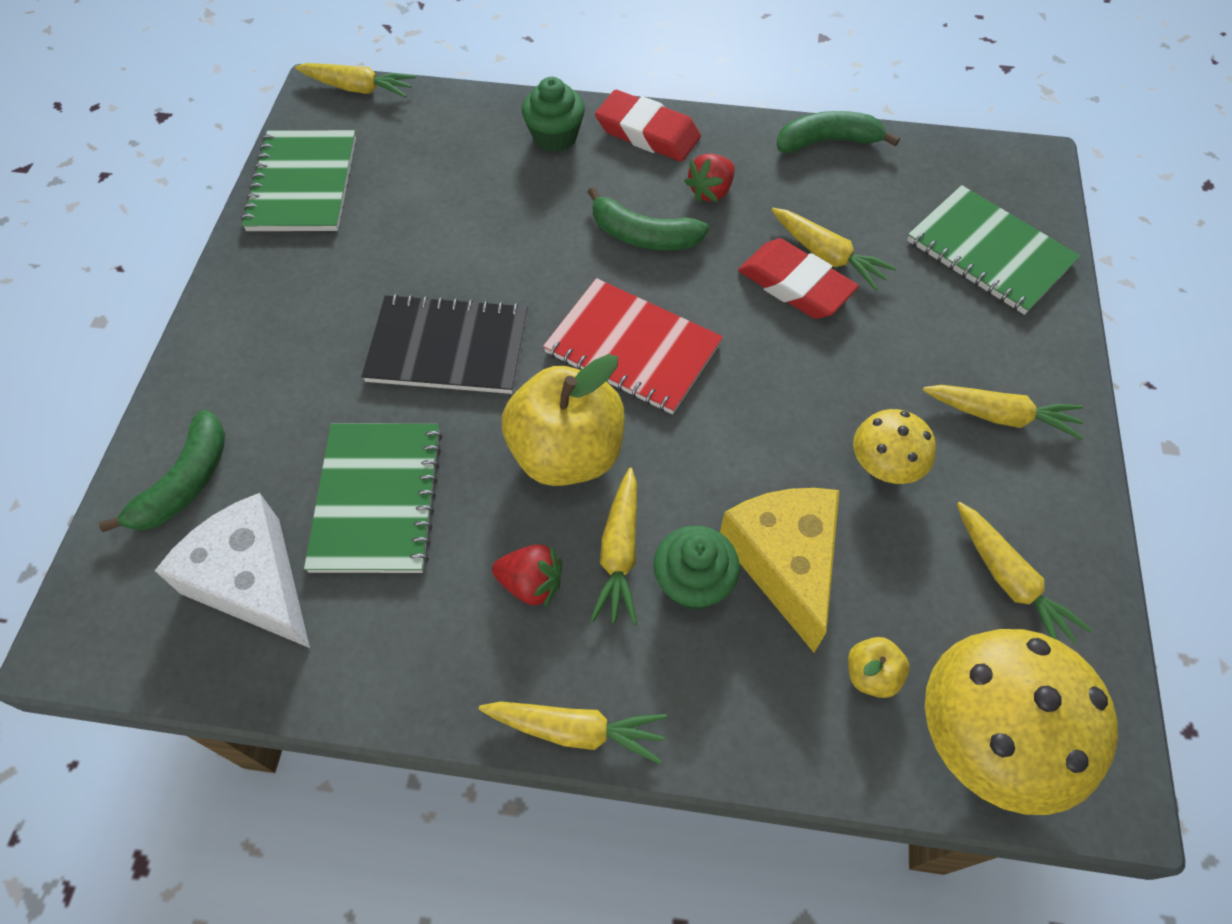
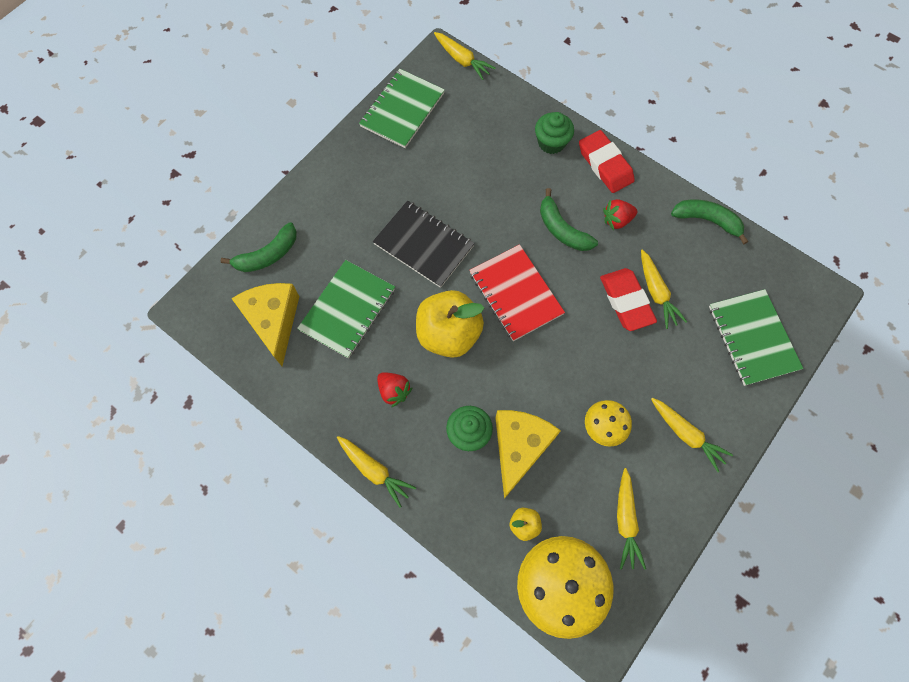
camera: 30 degrees right, 10 degrees up
white cheese [155,493,310,648] -> yellow cheese [231,283,299,366]
yellow carrot [590,468,637,625] -> none

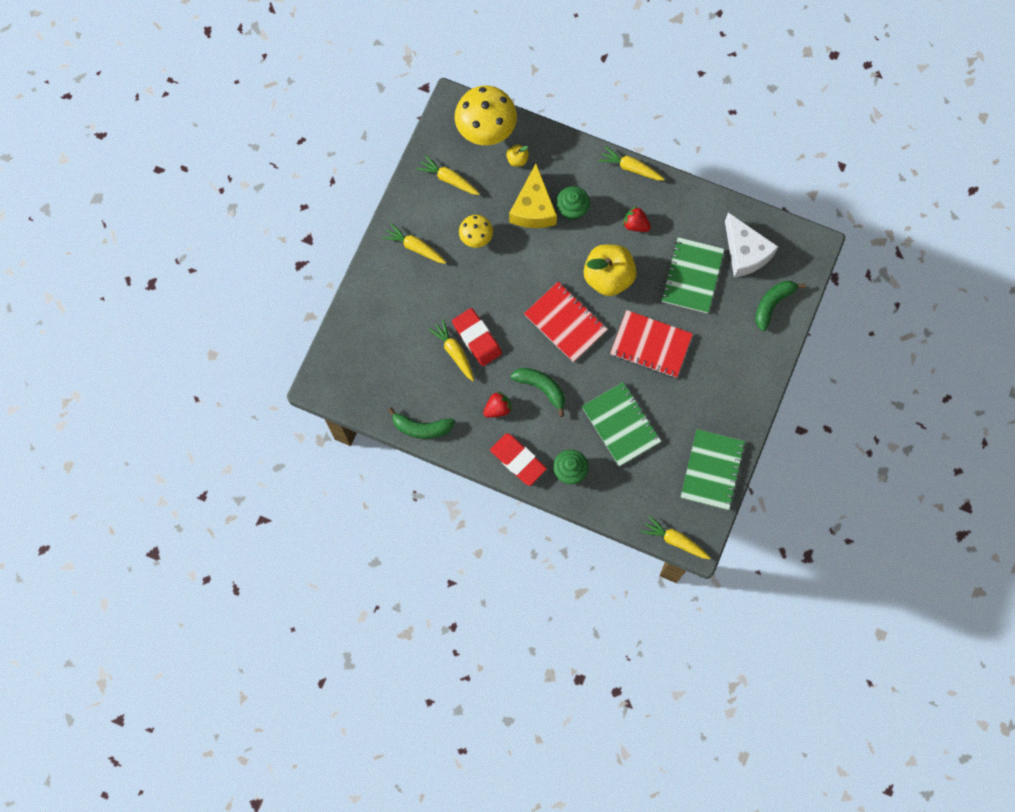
camera: 165 degrees right, 5 degrees up
yellow cheese [231,283,299,366] -> white cheese [725,212,779,278]
black notebook [373,201,475,288] -> red notebook [610,310,693,378]
yellow carrot [617,468,646,570] -> yellow carrot turned 45 degrees counterclockwise [416,155,480,195]
green notebook [709,289,803,386] -> green notebook moved to [582,382,661,466]

